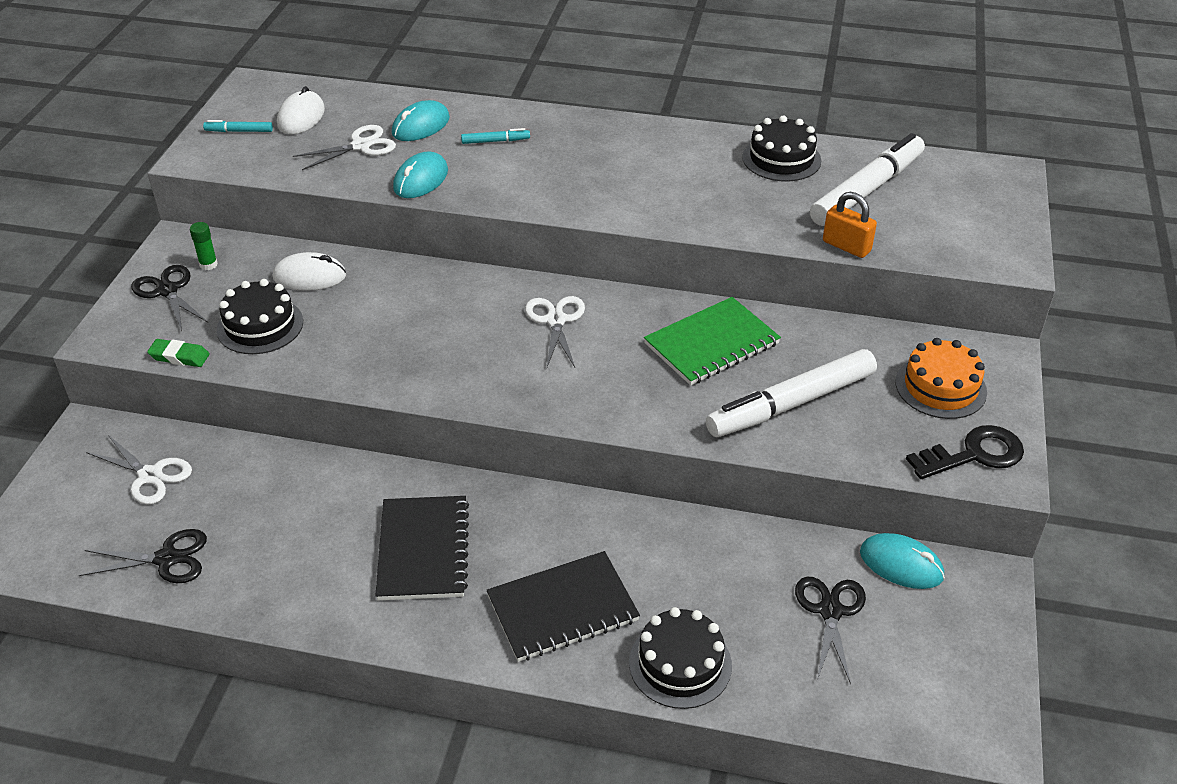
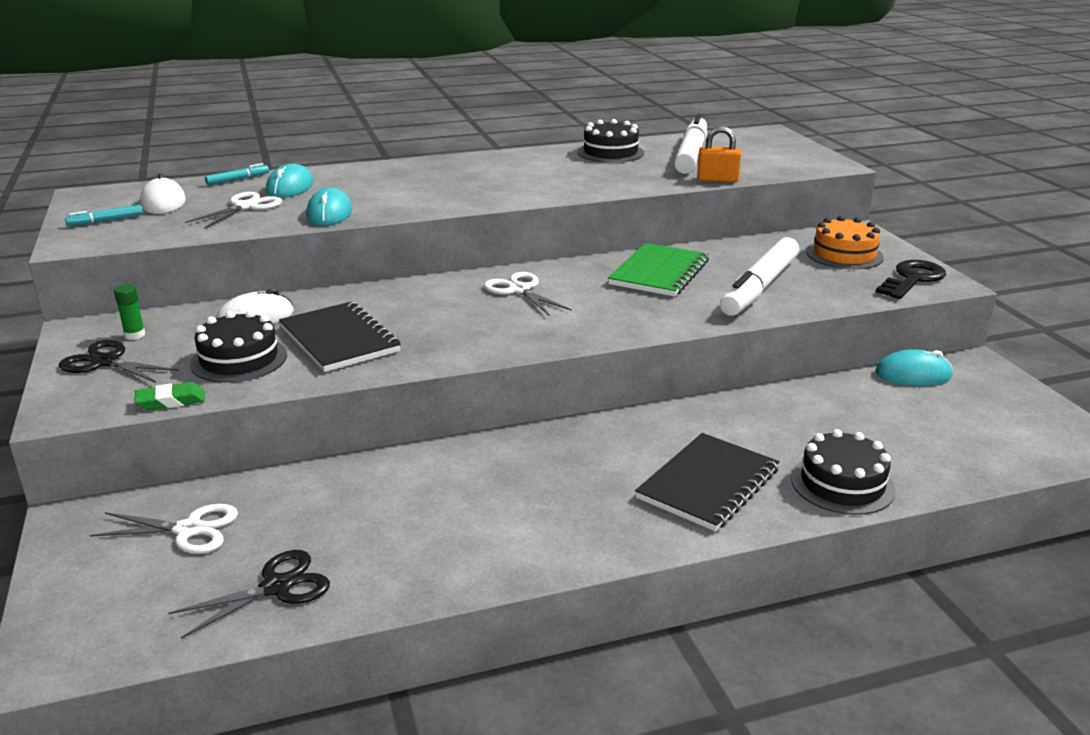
camera: 30 degrees left, 15 degrees down
black notebook [375,496,469,600] -> black notebook moved to [279,301,401,372]
turquoise marker [461,128,530,144] -> turquoise marker moved to [205,163,269,185]
black scissors [795,577,866,684] -> none

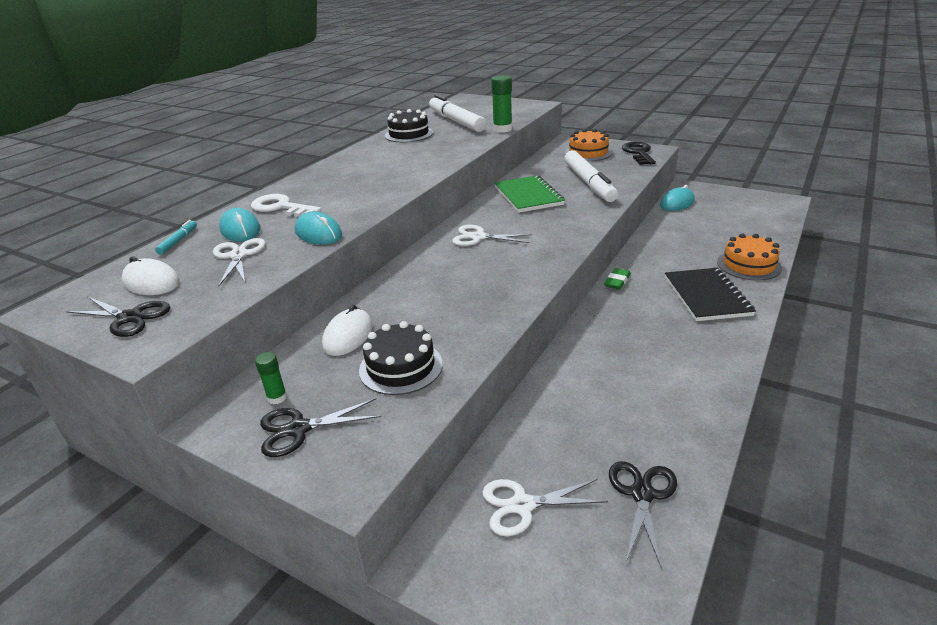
camera: 40 degrees left, 5 degrees up
turquoise marker [65,205,143,226] -> black scissors [66,297,171,337]
white scissors [90,504,238,554] -> white scissors turned 150 degrees counterclockwise [482,479,608,536]
green eraser [134,382,205,410] -> green eraser moved to [604,268,631,289]
black notebook [279,301,401,372] -> none
orange padlock [697,126,741,183] -> green glue stick [491,75,512,133]
black cake [791,429,895,515] -> orange cake [717,233,782,281]
none -> white key [251,194,322,217]

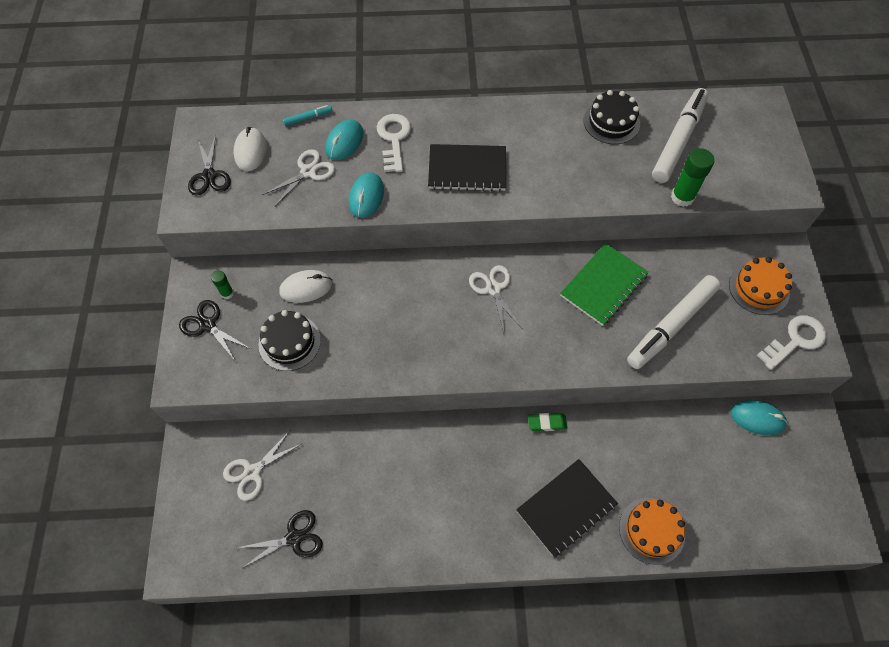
camera: 55 degrees right, 30 degrees up
white scissors [482,479,608,536] -> white scissors turned 90 degrees counterclockwise [223,431,301,501]
black key [622,142,656,165] -> white key [757,315,826,370]
none -> black notebook [428,144,506,192]

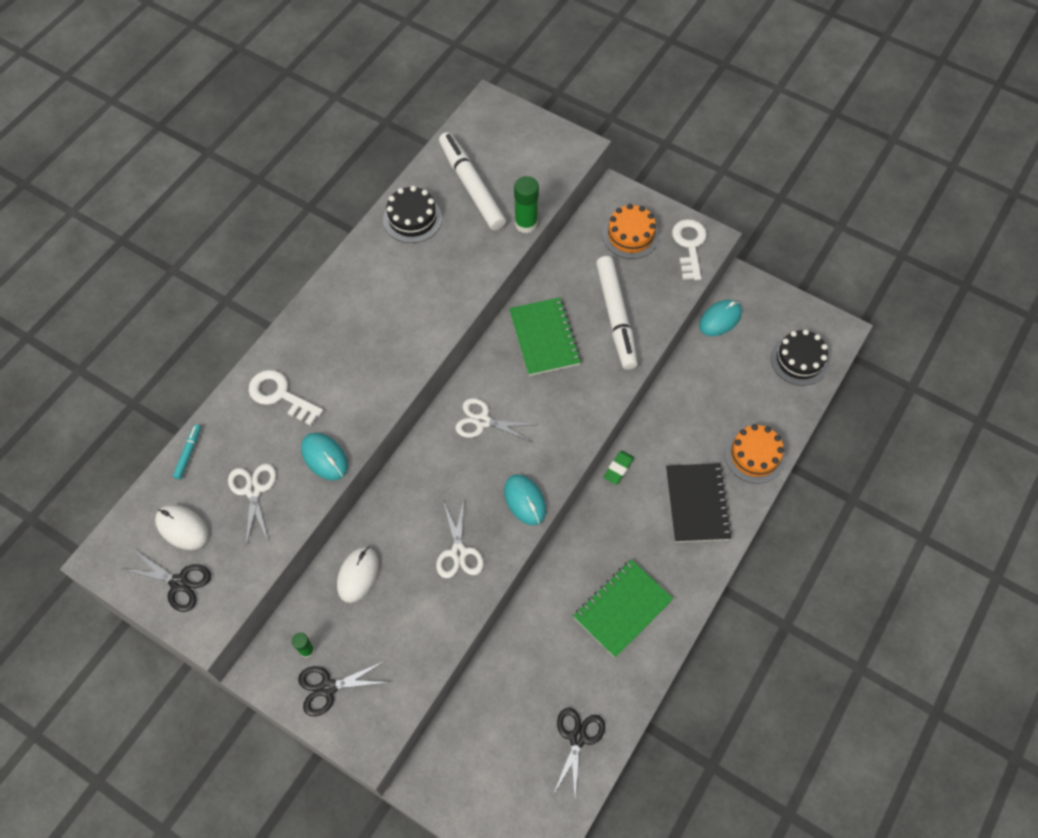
camera: 55 degrees left, 0 degrees up
white scissors [223,431,301,501] -> white scissors moved to [436,499,484,578]
black cake [258,310,321,371] -> black cake moved to [771,329,829,386]
turquoise mouse [325,119,363,160] -> turquoise mouse moved to [504,474,546,525]
black notebook [428,144,506,192] -> none
none -> green notebook [573,559,673,658]

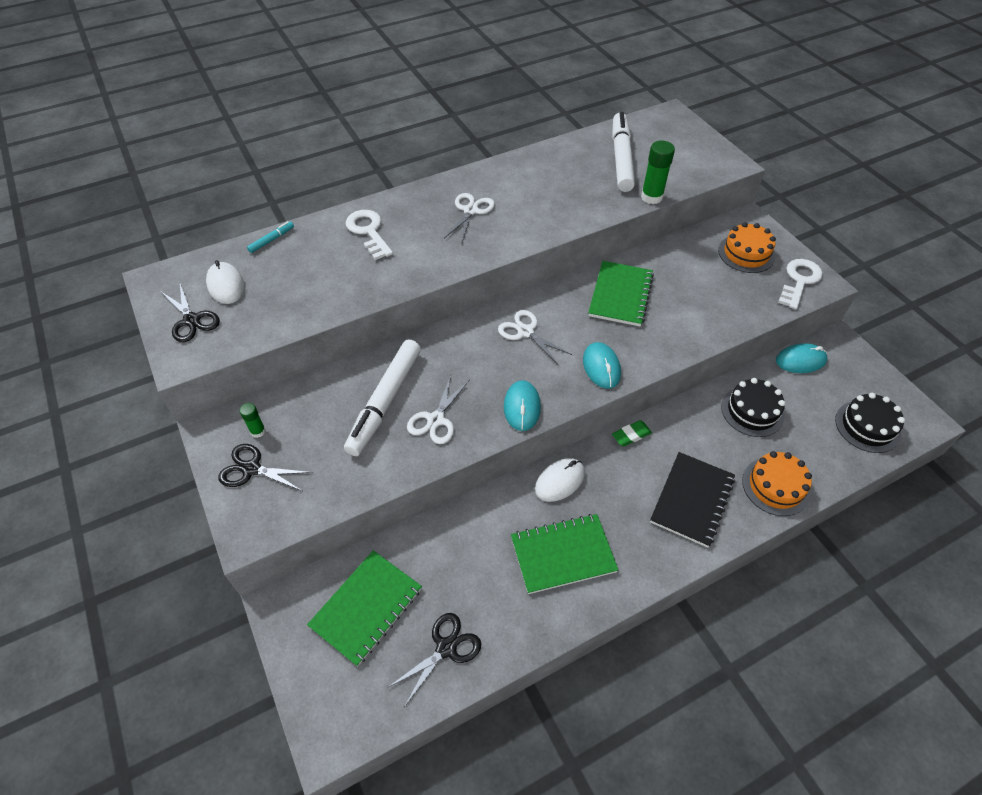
camera: 30 degrees right, 10 degrees down
white scissors [228,464,276,545] -> white scissors moved to [444,193,495,242]
turquoise mouse [301,433,348,481] -> turquoise mouse moved to [583,342,621,389]
white mouse [337,547,379,603] -> white mouse moved to [535,458,585,502]
black cake [383,186,442,243] -> black cake moved to [721,378,785,437]
white marker [596,256,638,370] -> white marker moved to [344,339,421,456]
none -> green notebook [307,550,422,667]

